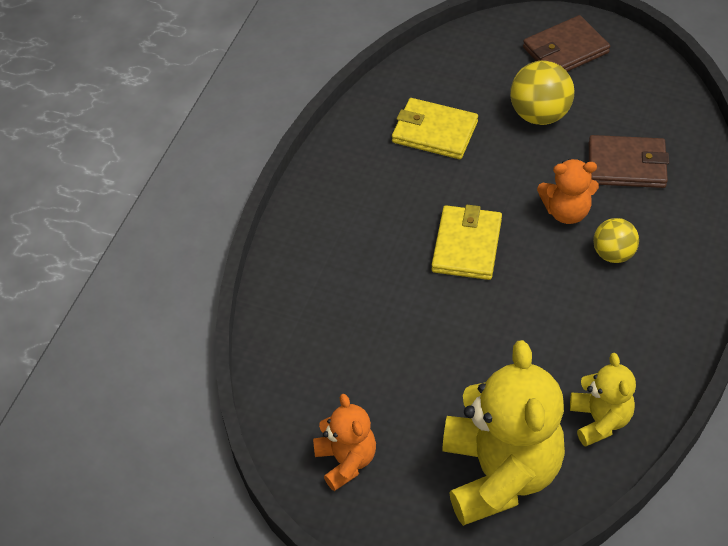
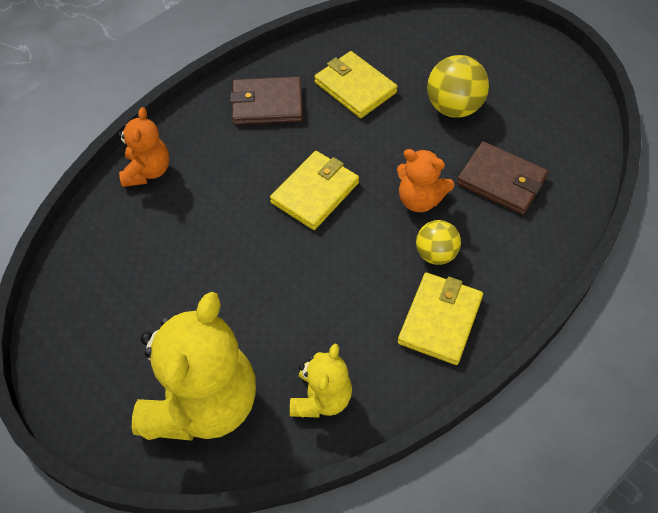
camera: 25 degrees right, 5 degrees up
orange teddy bear [313,394,376,491] -> orange teddy bear moved to [118,107,169,187]
brown wallet [523,15,610,72] -> brown wallet moved to [230,77,303,125]
none -> yellow wallet [398,273,483,365]

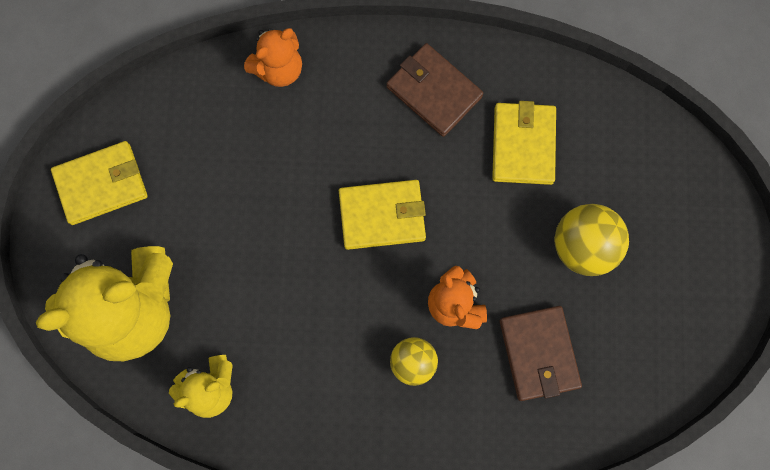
camera: 45 degrees right, 20 degrees up
yellow wallet [398,273,483,365] -> yellow wallet moved to [51,141,148,225]

